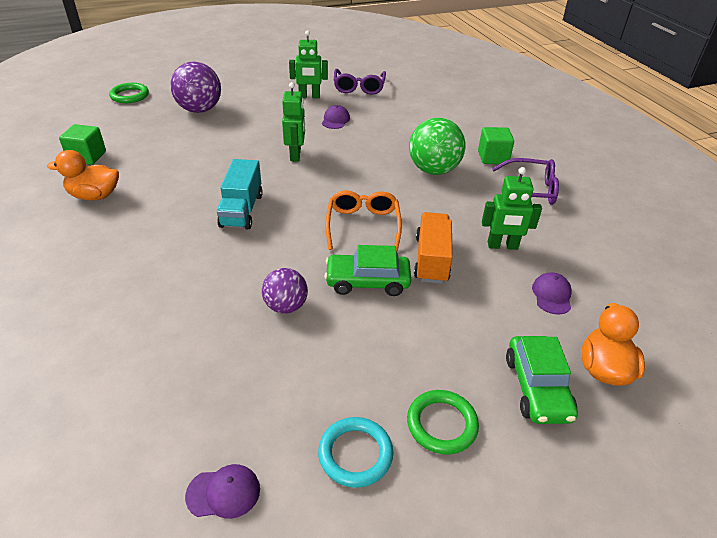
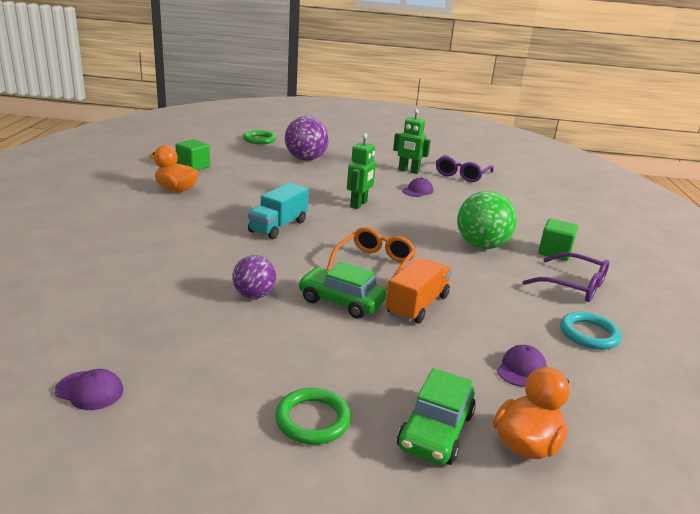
camera: 25 degrees right, 15 degrees down
turquoise ring [318,417,393,488] -> turquoise ring moved to [560,312,621,350]
green robot [482,167,542,250] -> none

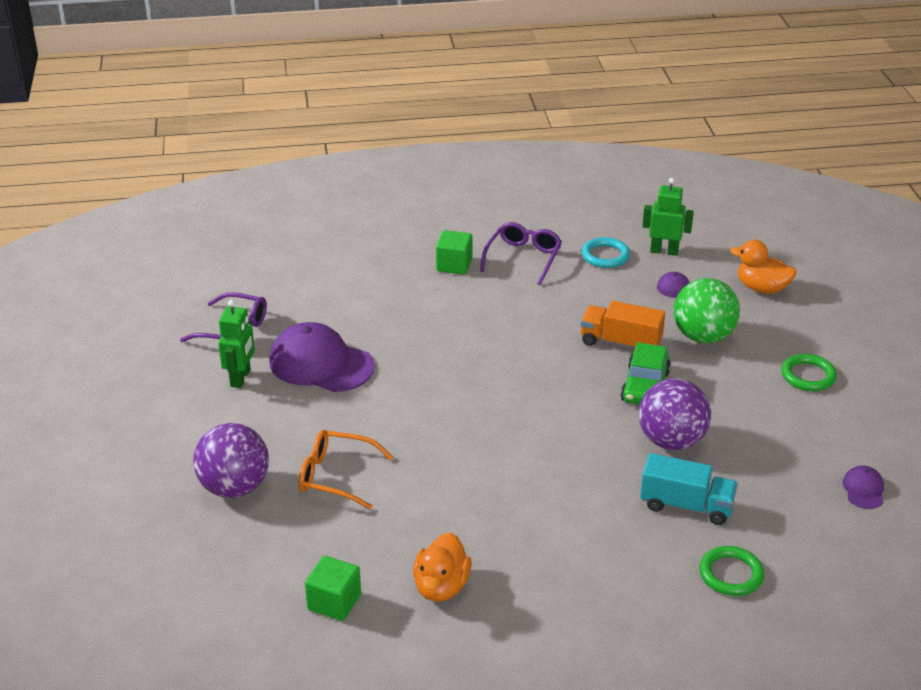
camera: 100 degrees left, 10 degrees up
purple ball [232,255,276,299] -> purple ball [639,379,711,450], size x1.64
green ring [243,130,276,144] -> green ring moved to [699,546,764,596]
turquoise truck [248,183,309,239] -> turquoise truck moved to [640,453,738,525]
orange glasses [326,227,416,290] -> orange glasses moved to [299,430,394,509]
green robot [347,133,376,209] -> green robot moved to [642,178,694,256]
green car [397,368,476,465] -> none
purple cap [402,177,433,197] -> purple cap [269,322,375,392], size x2.21
green ball [457,191,517,249] -> green ball moved to [674,278,740,343]

